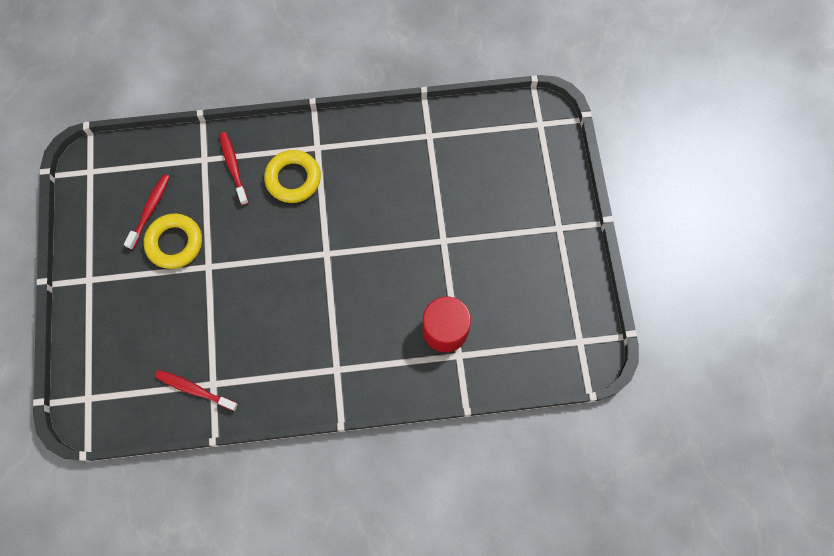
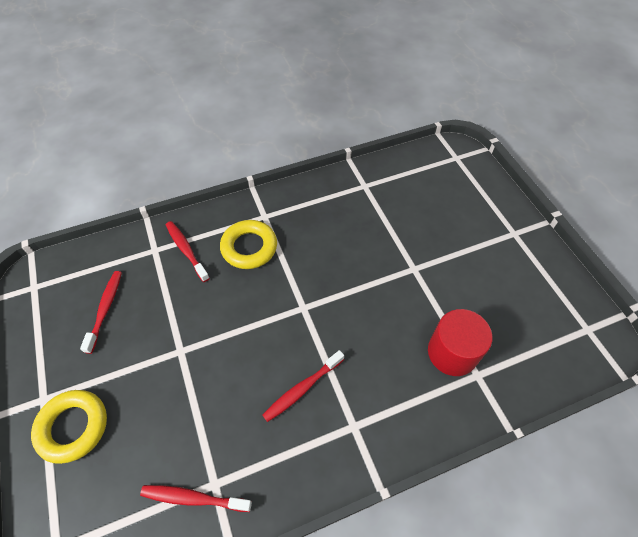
camera: 15 degrees left, 15 degrees down
yellow ring [144,213,202,269] -> yellow ring moved to [31,390,107,464]
none -> red toothbrush [262,350,344,422]

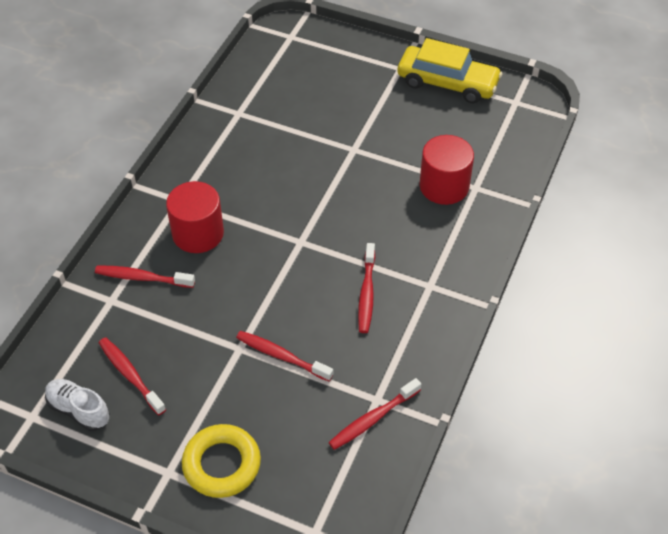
camera: 45 degrees left, 5 degrees down
yellow ring [220,220,277,269] -> red cylinder [166,181,224,253]
none -> white shoe [45,379,110,431]
none -> red toothbrush [236,331,333,381]
none -> yellow car [397,38,502,103]

